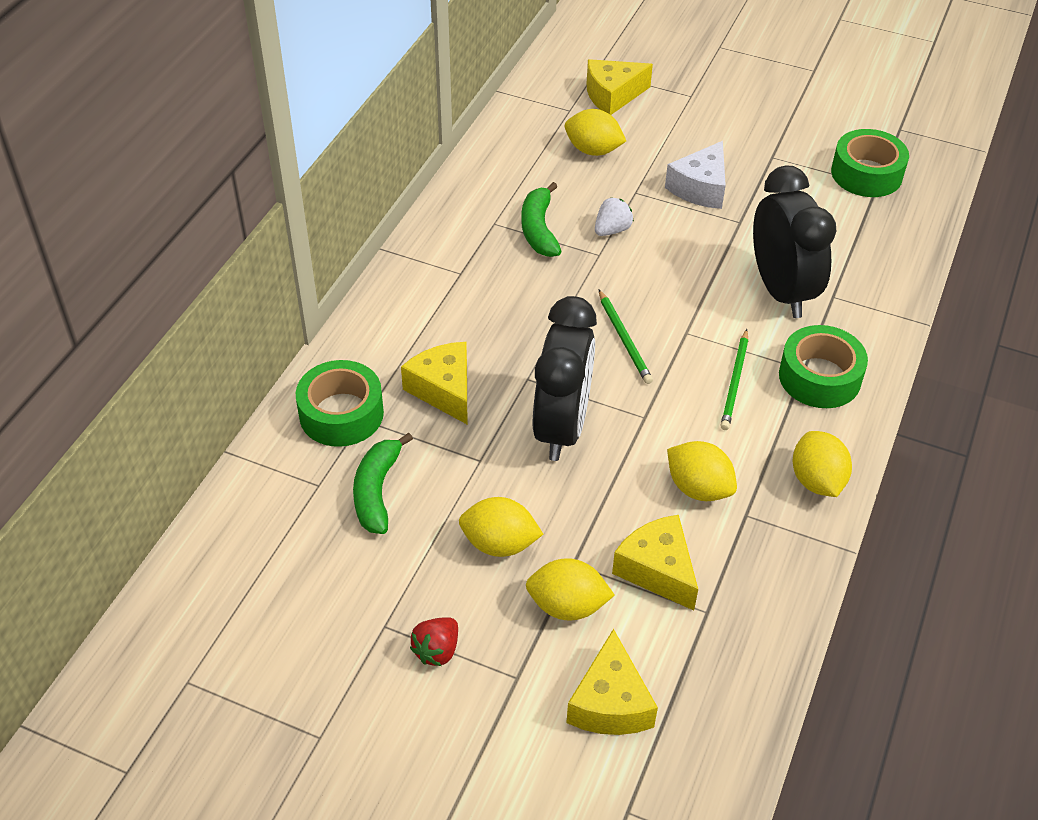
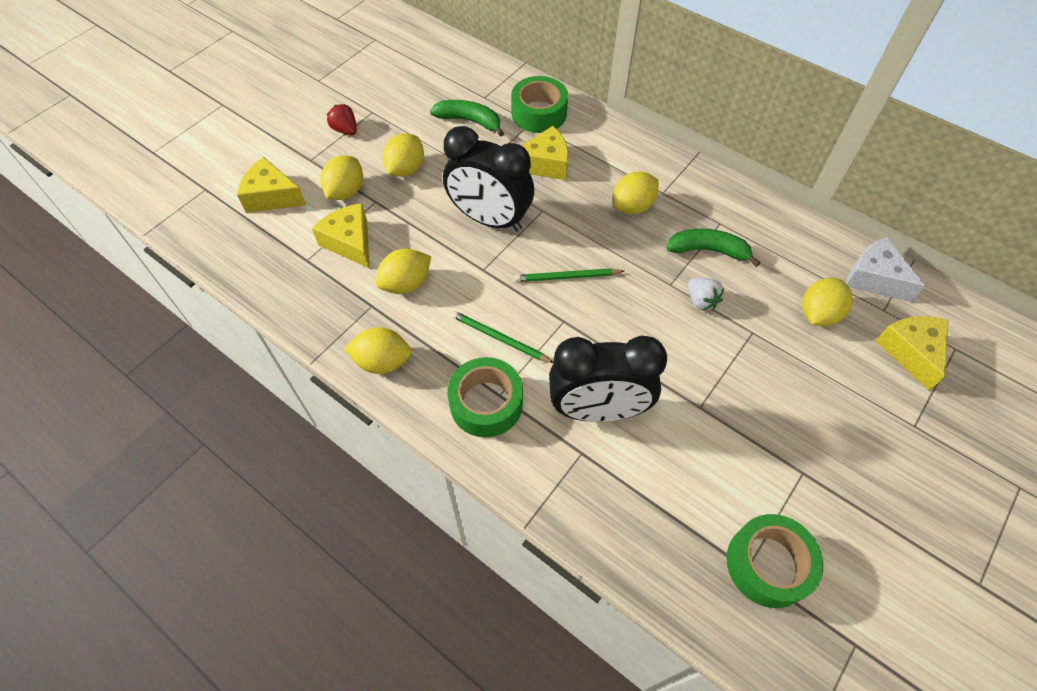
camera: 105 degrees right, 10 degrees up
yellow cheese [612,515,698,610] -> yellow cheese turned 105 degrees counterclockwise [312,203,369,268]
white cheese [665,141,726,209] -> white cheese moved to [846,237,925,302]
none -> yellow lemon [613,172,659,214]

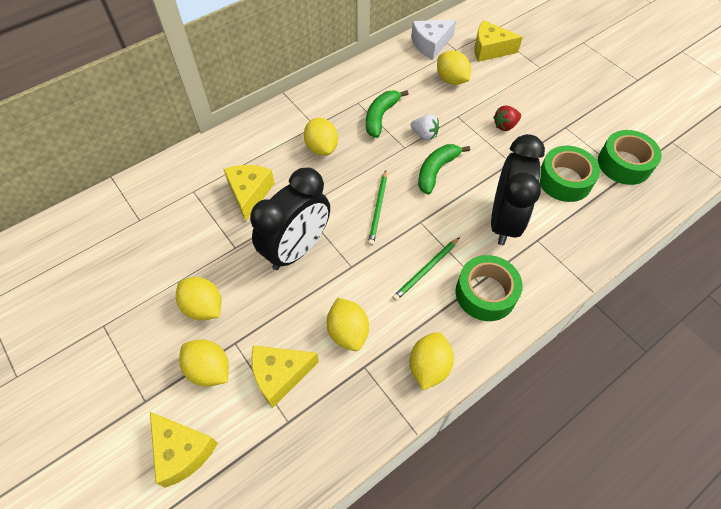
camera: 75 degrees left, 0 degrees up
yellow cheese [237,157,306,213] -> yellow cheese turned 75 degrees counterclockwise [150,412,218,488]
red strawberry [327,104,357,135] -> red strawberry moved to [493,105,521,131]
green banana [430,100,504,137] -> green banana moved to [418,144,470,195]
green tape [511,76,568,133] -> green tape moved to [540,146,600,202]
white strawberry [688,278,724,311] -> white strawberry turned 45 degrees clockwise [410,115,439,140]

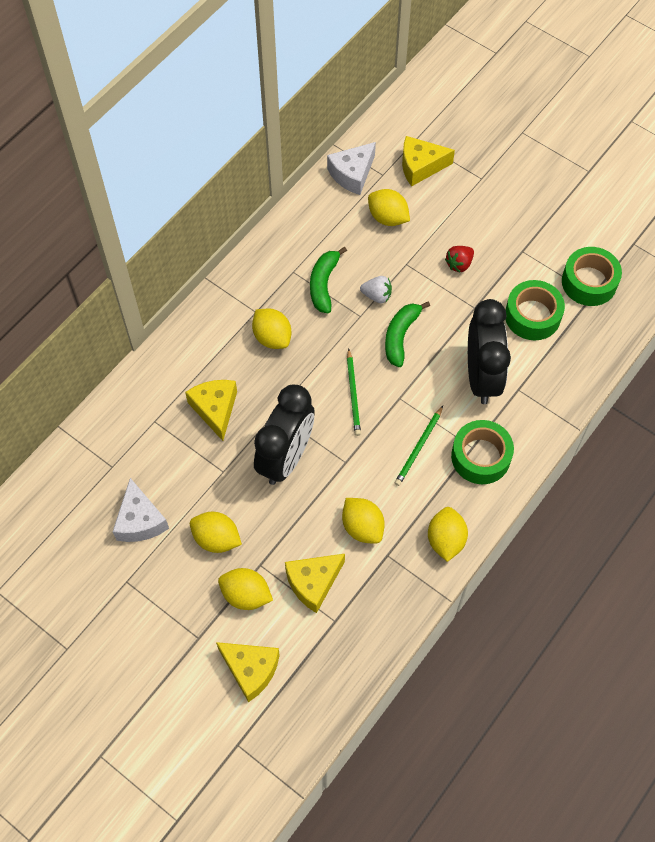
camera: 15 degrees left, 5 degrees up
none -> white cheese [113,478,169,542]

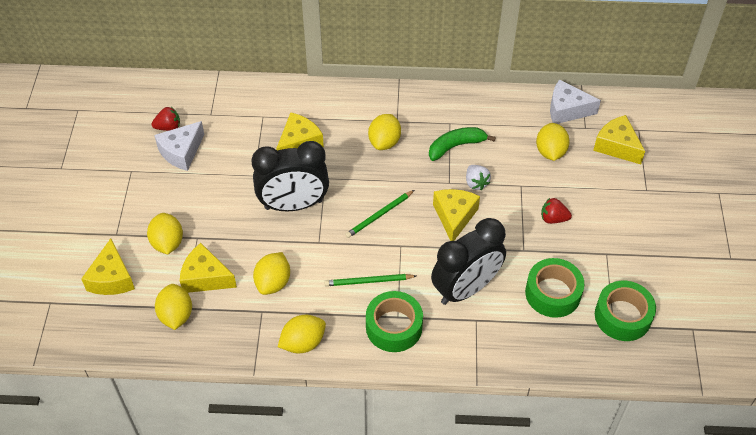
camera: 55 degrees right, 10 degrees down
yellow lemon [190,512,242,553] -> yellow lemon moved to [155,284,192,330]
green banana [385,302,430,367] -> yellow cheese [433,189,480,241]
none -> red strawberry [152,107,180,131]

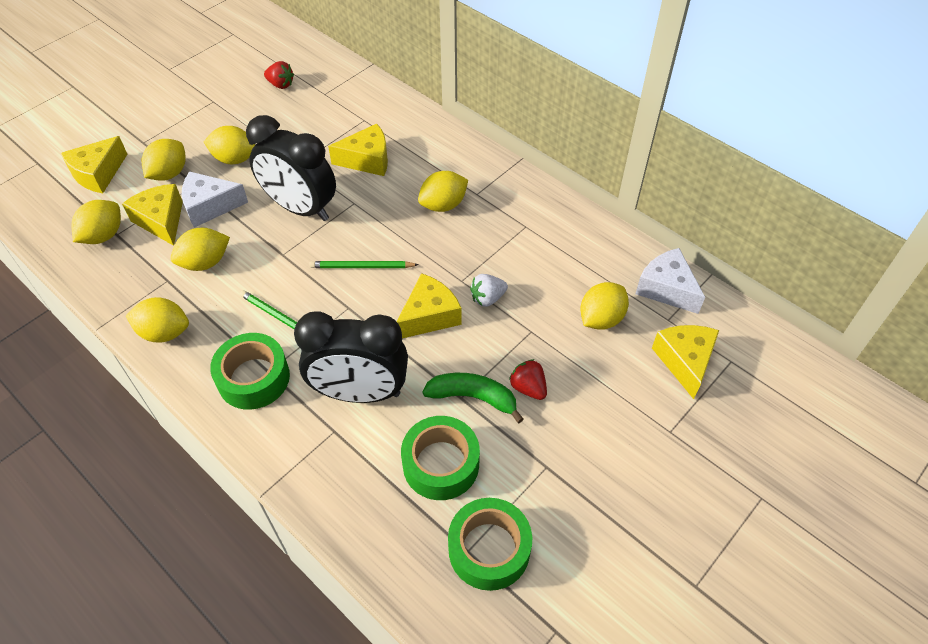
camera: 40 degrees right, 0 degrees up
white cheese [154,121,204,171] -> white cheese moved to [182,171,248,228]
green banana [429,127,496,161] -> green banana moved to [422,373,524,423]
white strawberry [466,165,491,190] -> white strawberry turned 45 degrees clockwise [470,274,508,307]
none -> yellow lemon [204,126,255,164]

